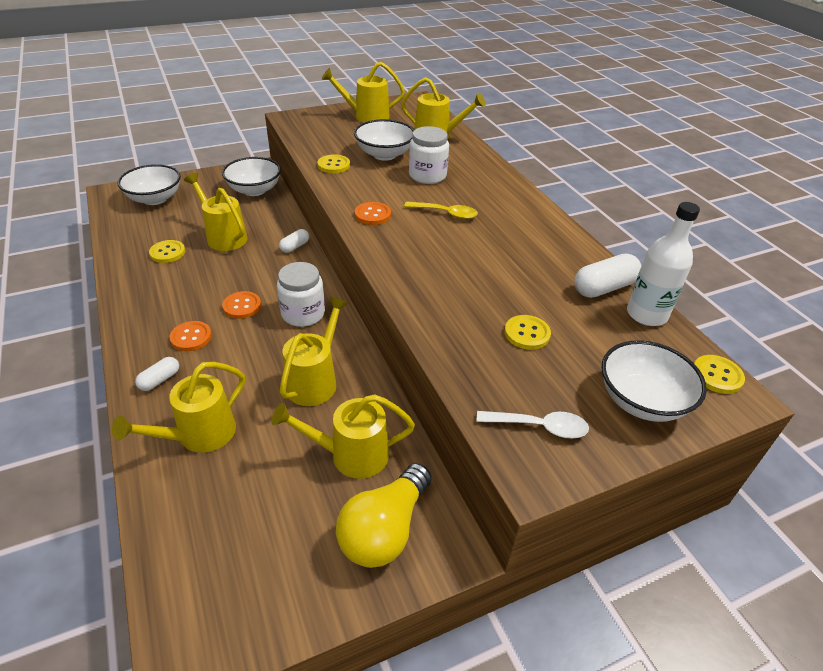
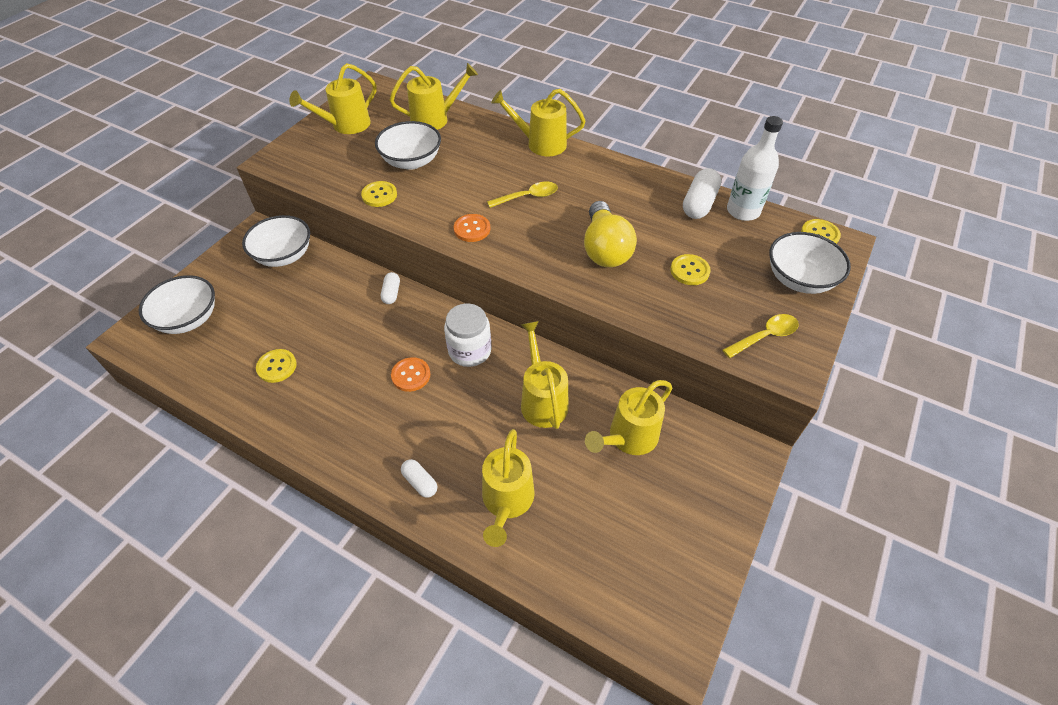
camera: 35 degrees left, 10 degrees up
white capsule [135,357,179,391] -> white capsule turned 45 degrees counterclockwise [401,459,437,498]
orange button [169,321,212,351] -> none
yellow watering can [184,173,247,251] -> yellow watering can moved to [491,89,585,156]
yellow light bulb [336,463,431,568] -> yellow light bulb moved to [584,201,637,267]
white jar [409,126,449,184] -> none
white spoon [476,411,589,438] -> yellow spoon [722,314,799,358]

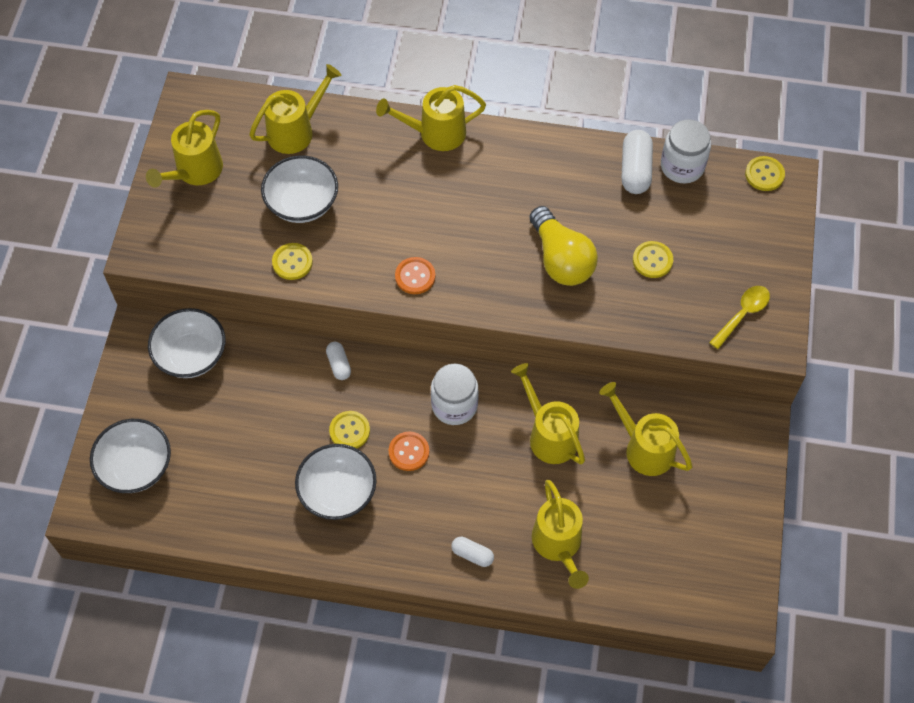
camera: 20 degrees left, 10 degrees up
yellow button [256,349,297,383] -> yellow button moved to [329,411,370,448]
yellow spoon [487,182,558,208] -> none
yellow watering can [585,380,672,455] -> yellow watering can turned 105 degrees clockwise [599,382,693,476]
white bottle [727,116,783,221] -> white jar [661,120,711,183]
white bowl [769,232,851,294] -> white bowl moved to [295,444,376,520]

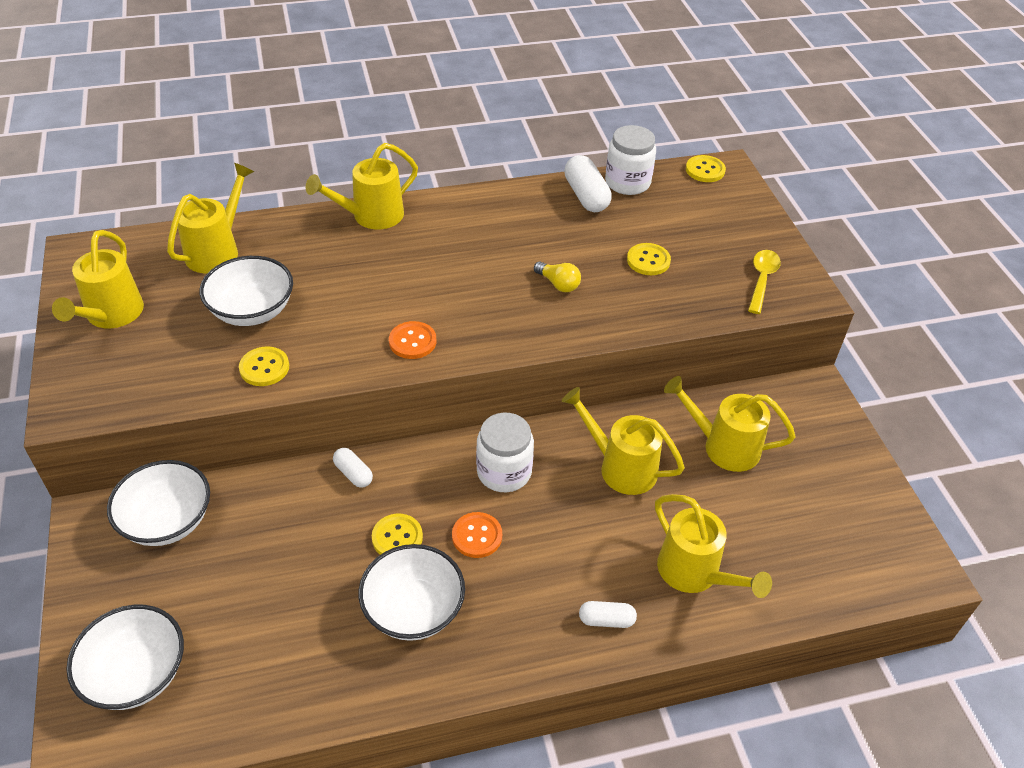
camera: 25 degrees left, 15 degrees down
yellow light bulb [530,206,598,286] -> yellow light bulb [534,262,581,292], size x0.49

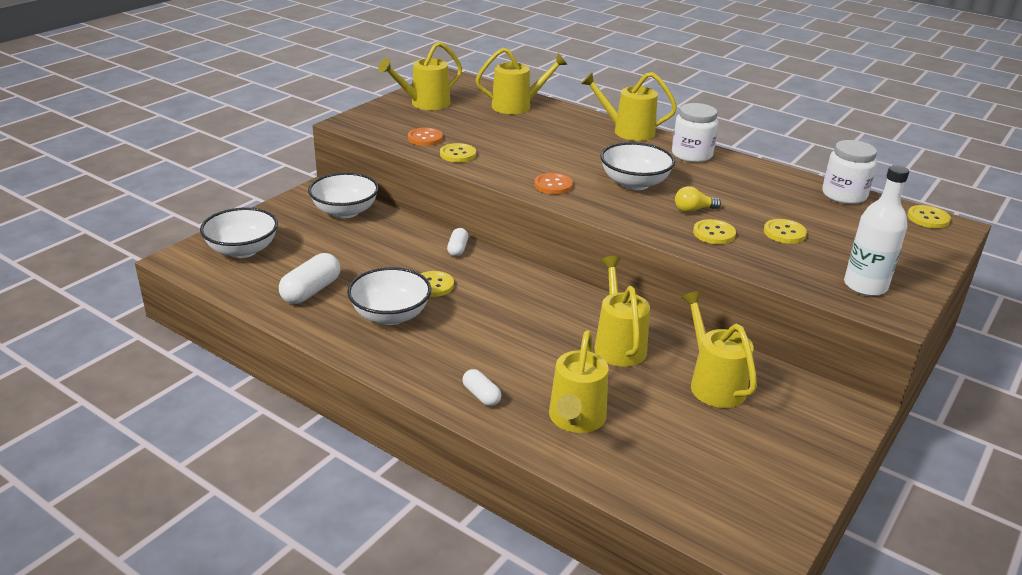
camera: 50 degrees right, 15 degrees down
white bowl [200,256,293,326] -> white bowl moved to [600,142,675,190]
orange button [452,512,502,558] -> orange button moved to [408,128,443,146]
white jar [476,413,534,492] -> white jar moved to [672,103,718,162]
yellow light bulb [534,262,581,292] -> yellow light bulb turned 75 degrees clockwise [675,186,721,213]
white capsule [564,155,612,212] -> white capsule moved to [279,253,341,304]
yellow spoon [748,250,781,314] -> white bottle [844,165,909,296]
none -> yellow button [693,219,736,244]

